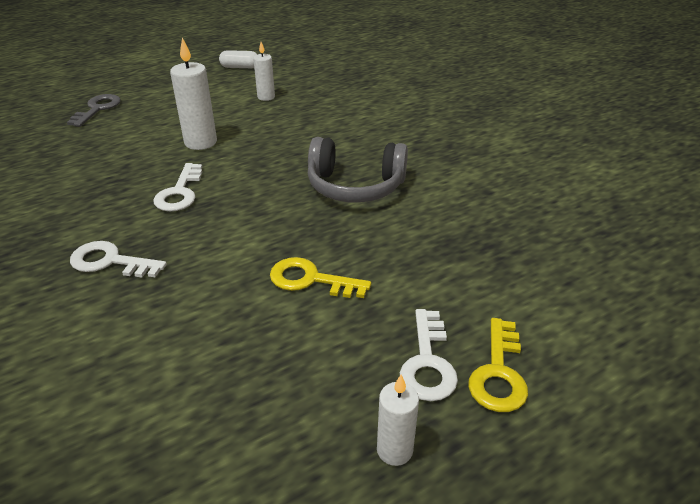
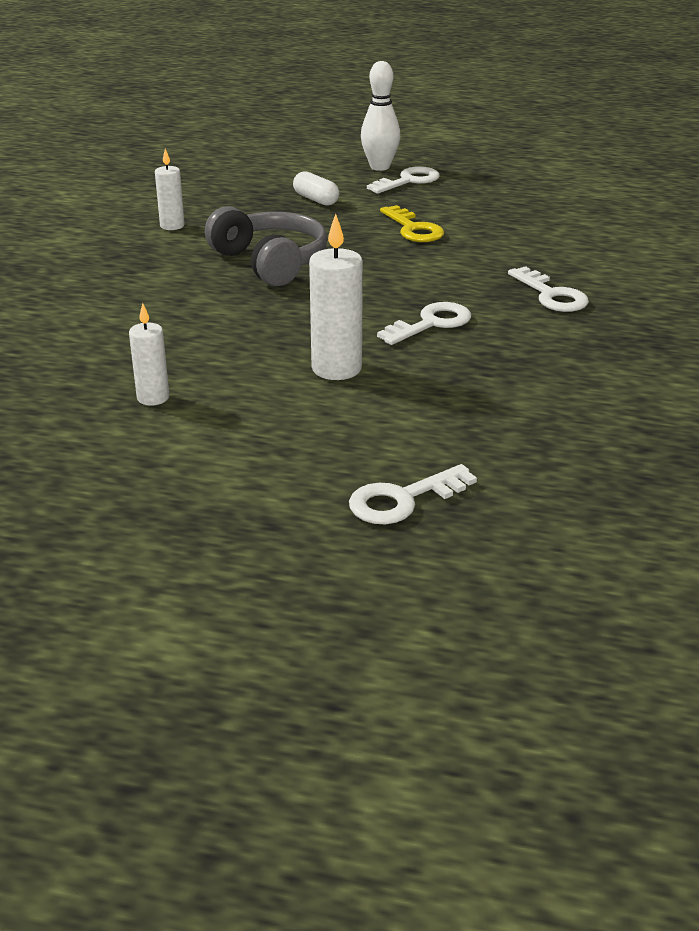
camera: 135 degrees left, 5 degrees down
grey key [67,94,121,127] -> white key [349,464,477,524]
white capsule [219,50,258,68] -> white capsule moved to [293,171,339,206]
white candle [377,374,419,466] -> white candle moved to [155,149,185,230]
yellow key [469,318,528,412] -> white bowling pin [361,61,400,171]

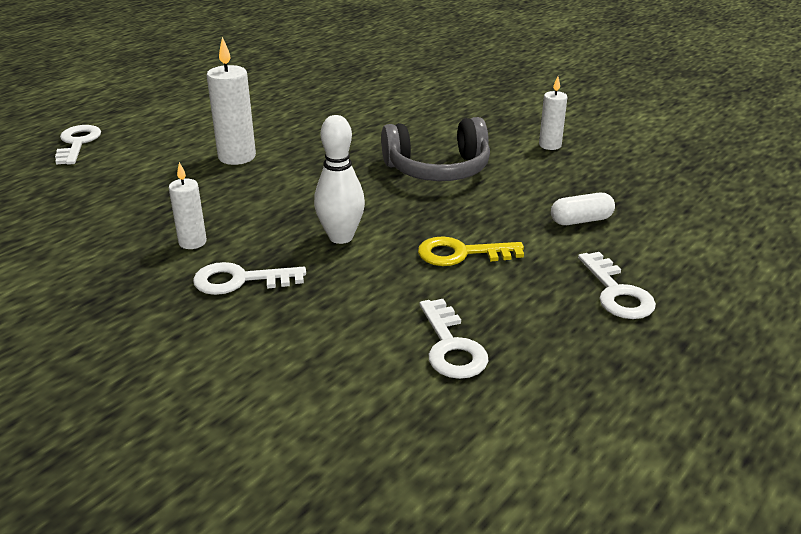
camera: 115 degrees right, 0 degrees up
white candle [129,303,169,406] -> white candle moved to [169,162,207,249]
white bowling pin [361,61,400,171] -> white bowling pin moved to [314,115,365,244]
white key [377,302,471,345] -> white key moved to [420,299,488,379]

